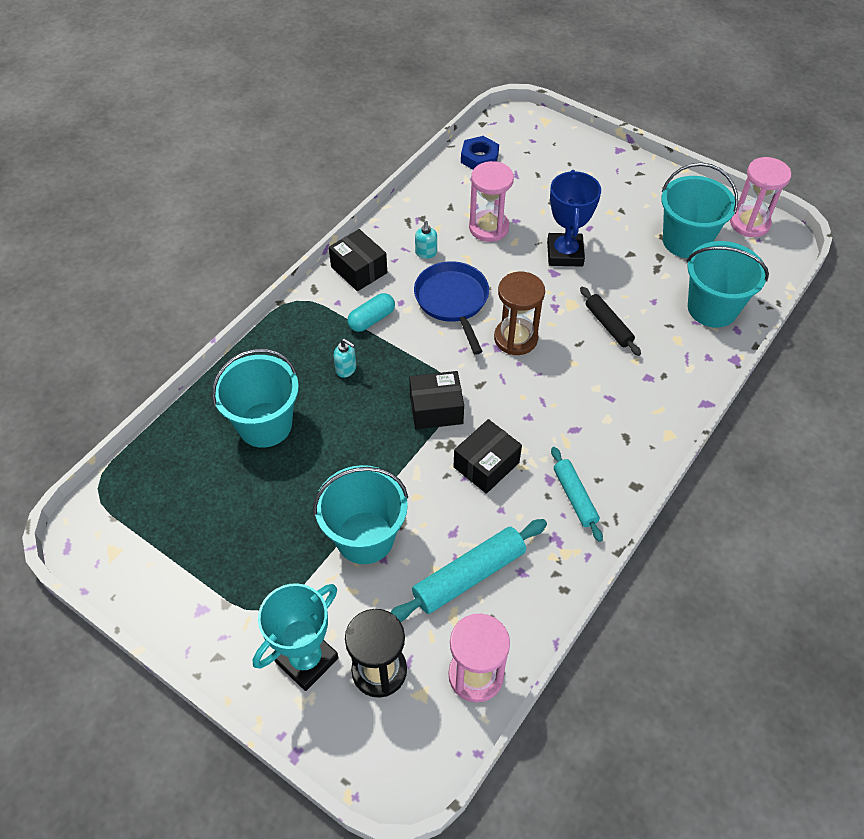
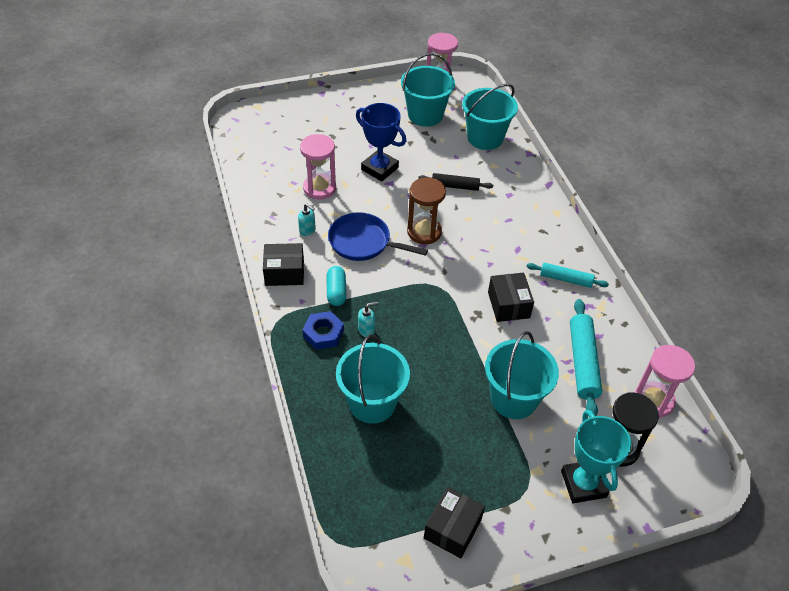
camera: 55 degrees left, 5 degrees down
black box [409,371,464,429] -> black box moved to [424,487,485,558]
blue nut [461,136,499,169] -> blue nut moved to [302,311,344,350]

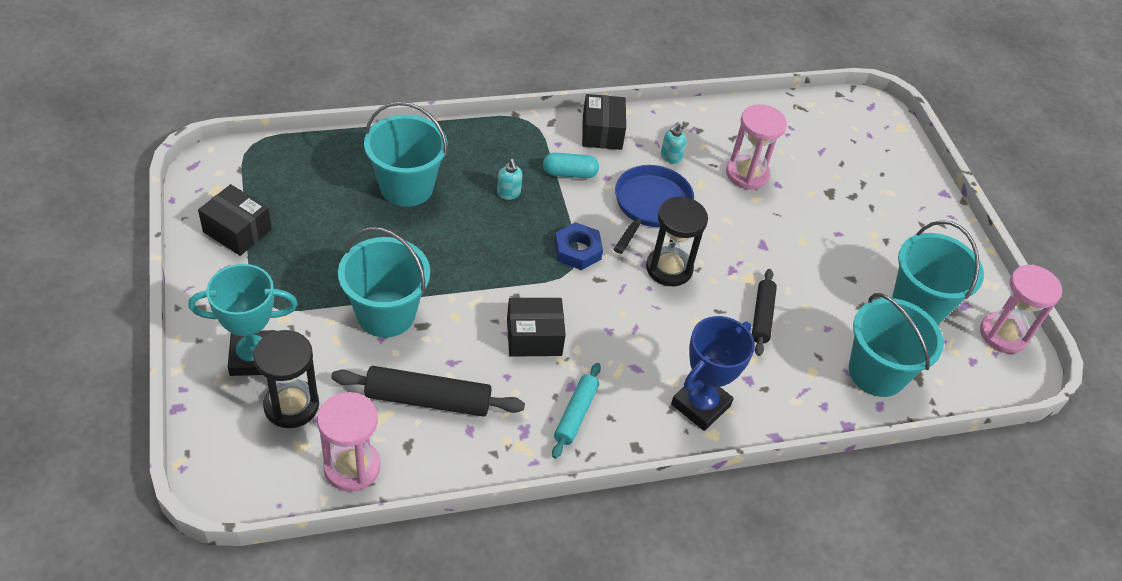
camera: 90 degrees right, 0 degrees up
blue nut [302,311,344,350] -> blue nut moved to [554,222,603,270]
blue trophy [356,103,406,182] -> blue trophy moved to [671,316,755,431]
brown hourglass [407,177,446,244] -> black hourglass [646,196,708,286]
turquoise rolling pin [570,299,602,416] -> black rolling pin [331,366,525,417]

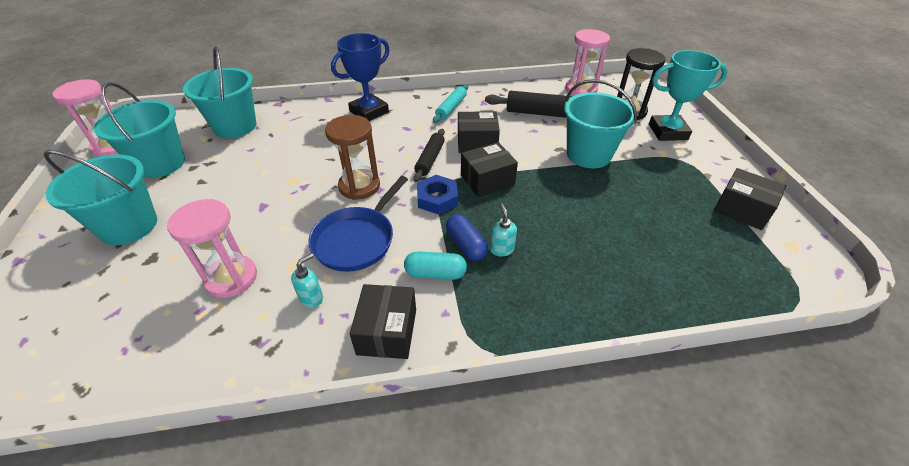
camera: 170 degrees left, 5 degrees down
turquoise bucket [364,102,447,207] -> turquoise bucket moved to [44,150,157,245]
black hourglass [646,196,708,286] -> brown hourglass [325,115,380,200]
black rolling pin [752,269,777,356] -> black rolling pin moved to [414,129,445,182]
none -> blue capsule [446,214,488,261]
none -> black box [461,142,518,197]

